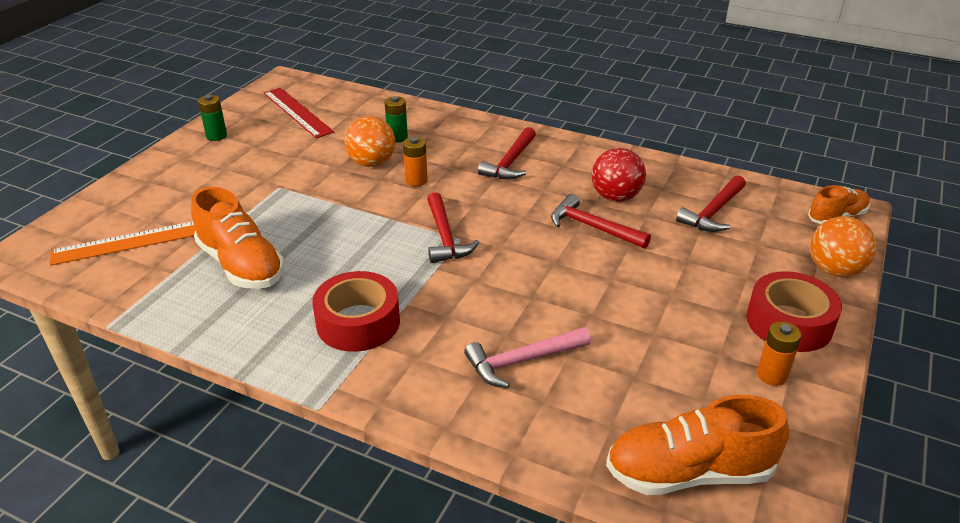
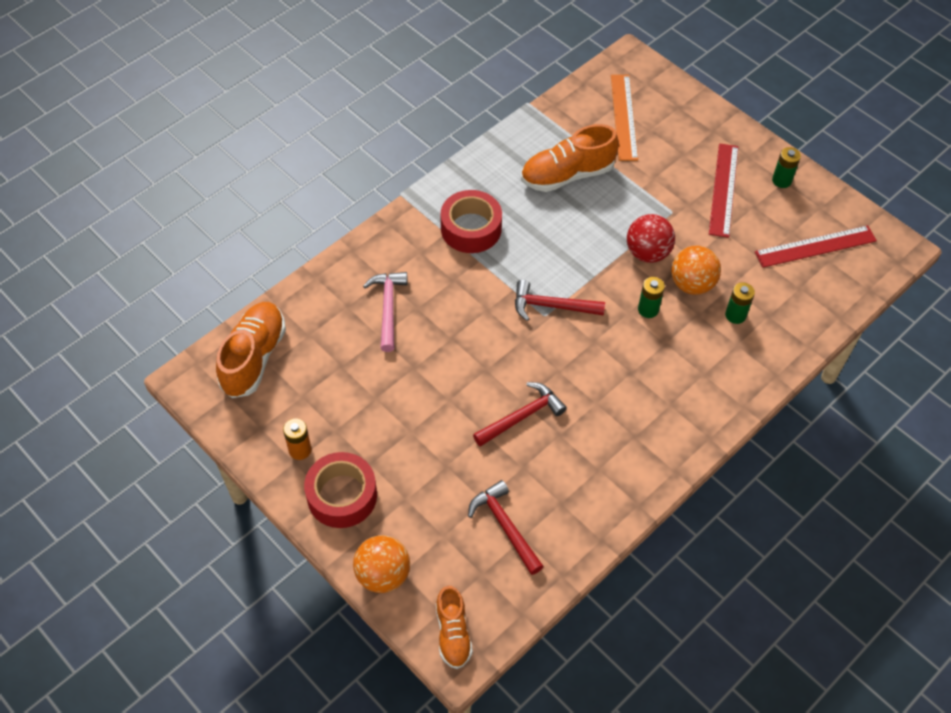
camera: 110 degrees right, 20 degrees up
orange battery [403,137,428,187] -> green battery [638,277,665,318]
red hammer [478,127,536,179] -> none
red ball [592,148,646,202] -> red ball moved to [627,214,675,263]
none -> red ruler [709,143,739,238]

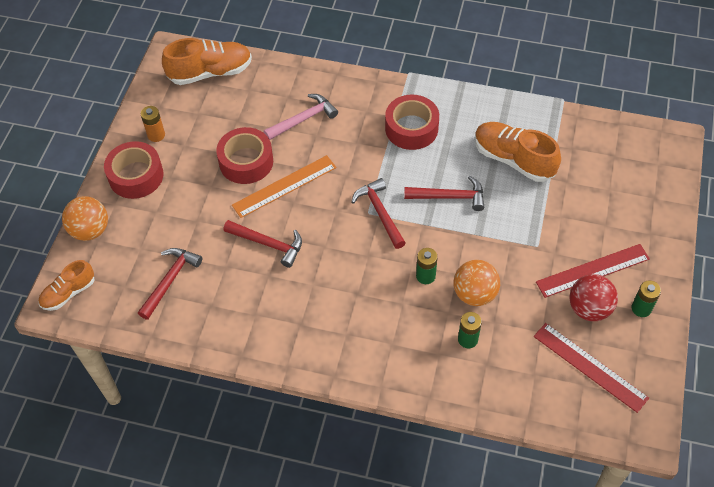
camera: 60 degrees right, 0 degrees up
orange ruler [611,75,638,161] -> orange ruler moved to [232,155,336,218]
red ball [627,214,675,263] -> red ball moved to [569,274,618,321]
none -> red tape [216,127,273,184]
none -> red hammer [404,176,484,211]

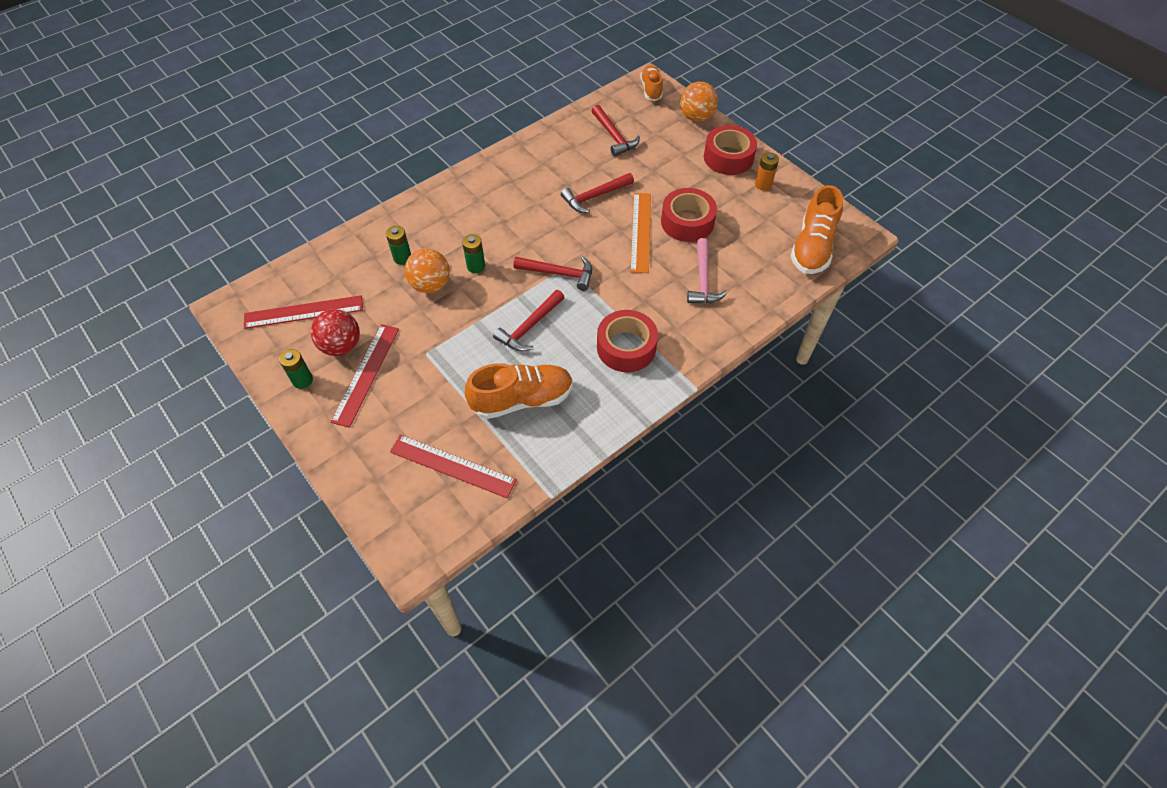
camera: 125 degrees right, 0 degrees up
none -> red ruler [390,435,517,498]

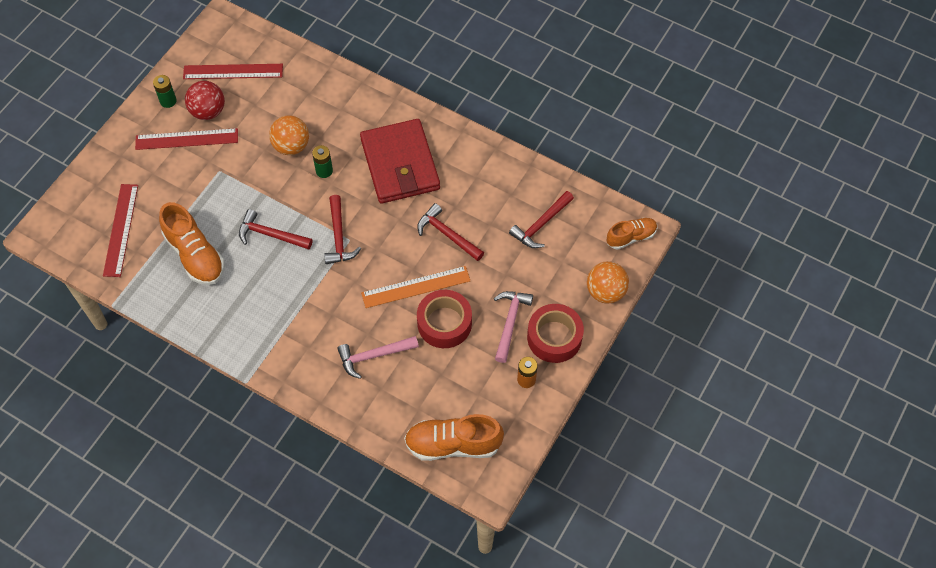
camera: 70 degrees right, 5 degrees up
red ruler [244,295,363,329] -> red ruler turned 60 degrees counterclockwise [183,64,283,79]
green battery [386,226,411,265] -> none
red tape [597,310,658,372] -> none
none -> red wallet [360,119,440,204]
none -> pink hammer [494,291,533,363]

